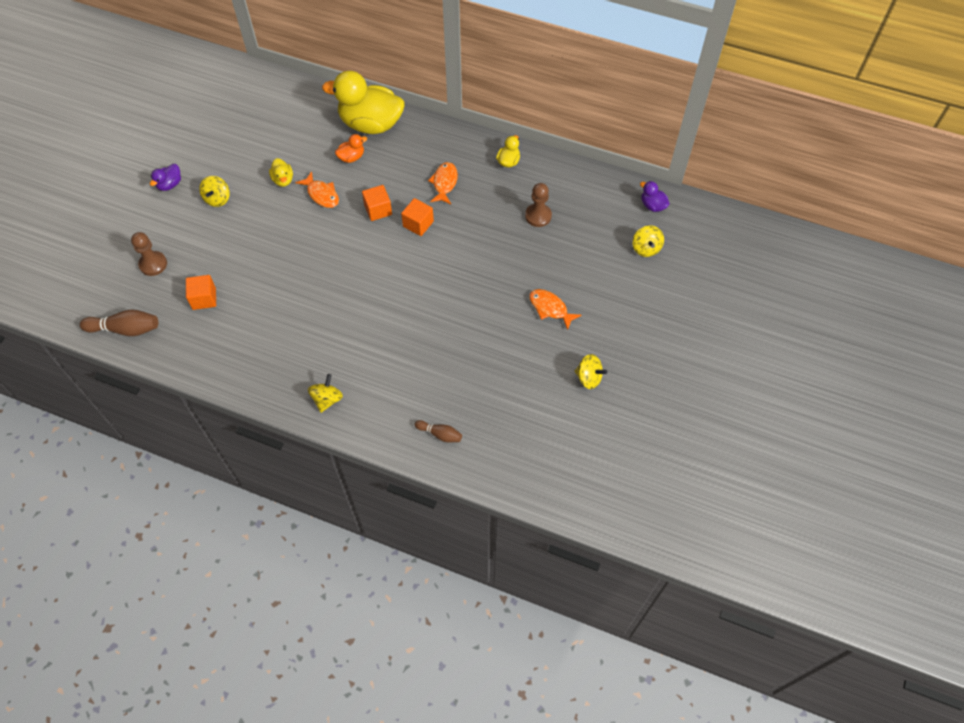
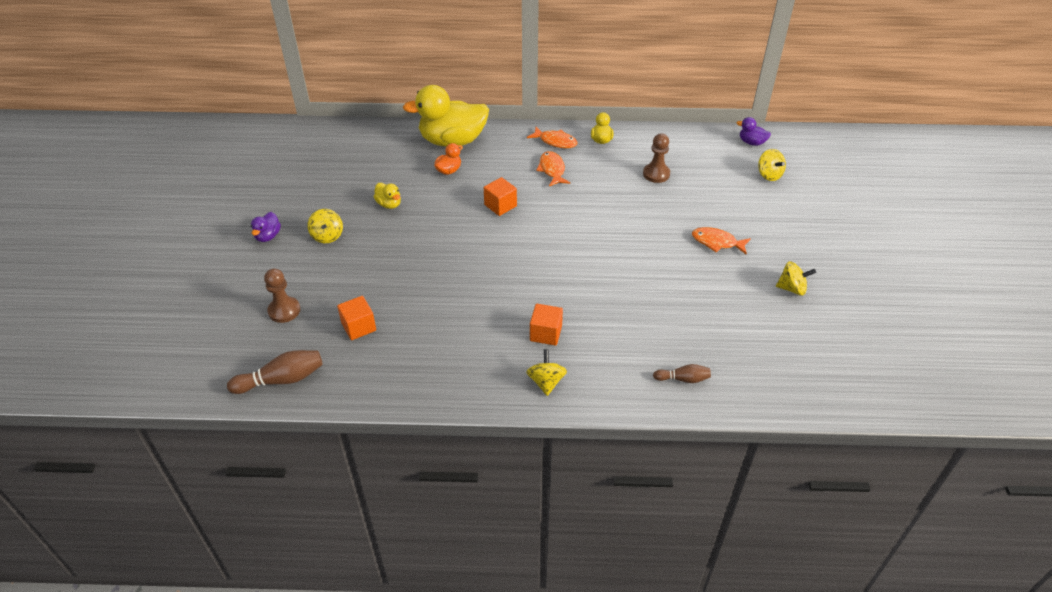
camera: 20 degrees left, 15 degrees down
orange fish [295,171,339,208] -> orange fish moved to [527,127,578,148]
orange cube [401,198,434,236] -> orange cube moved to [530,304,563,346]

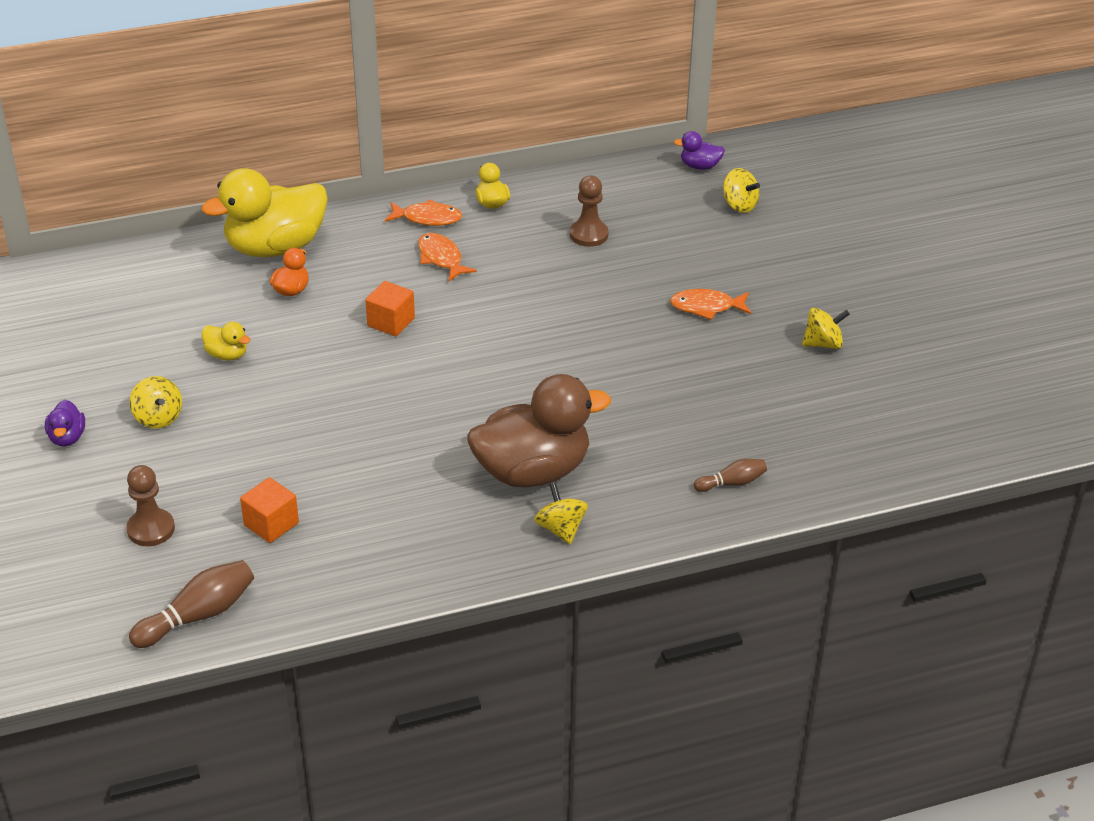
camera: 20 degrees left, 5 degrees down
orange cube [530,304,563,346] -> brown duck [467,374,611,487]

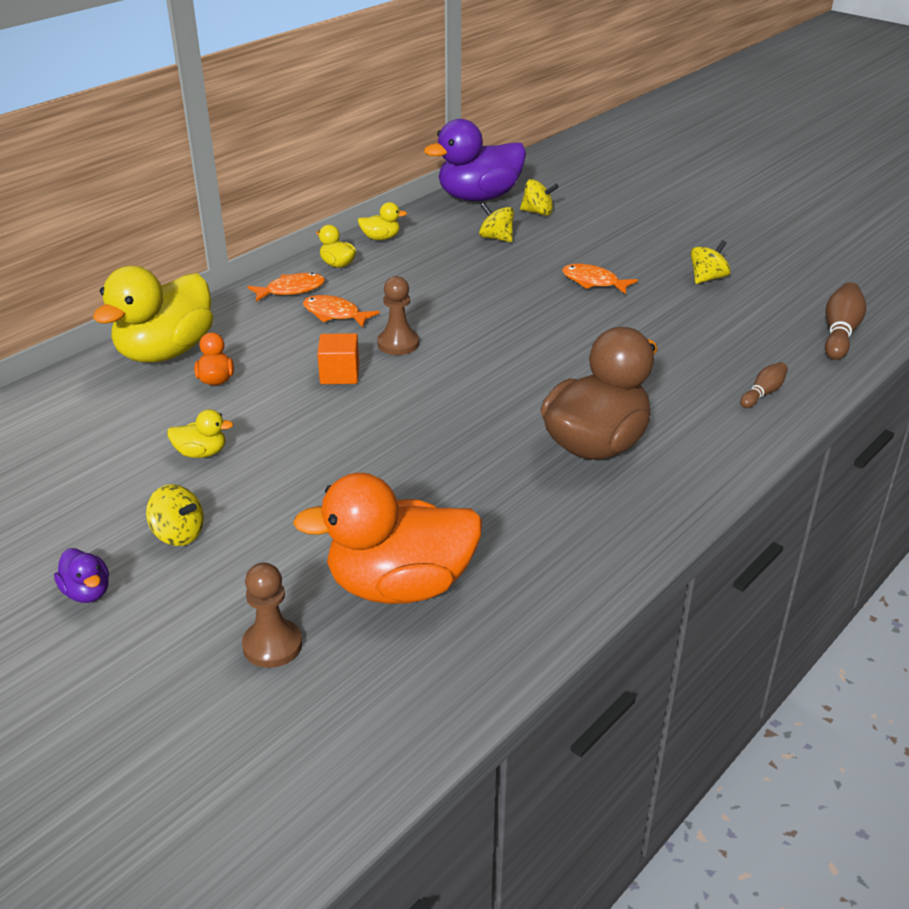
camera: 30 degrees left, 5 degrees down
brown bowling pin [129,560,254,648] -> brown bowling pin moved to [825,282,866,360]
orange cube [240,477,299,543] -> orange duck [293,473,483,604]
yellow spinning top [534,483,588,544] -> yellow spinning top moved to [479,203,514,242]
brown pawn [570,175,609,247] -> brown pawn moved to [377,276,419,355]
orange fish [670,289,751,320] -> orange fish turned 60 degrees clockwise [562,264,638,294]
purple duck [674,131,725,170] -> purple duck [424,119,526,201], size x2.35
none -> yellow duck [358,202,407,240]

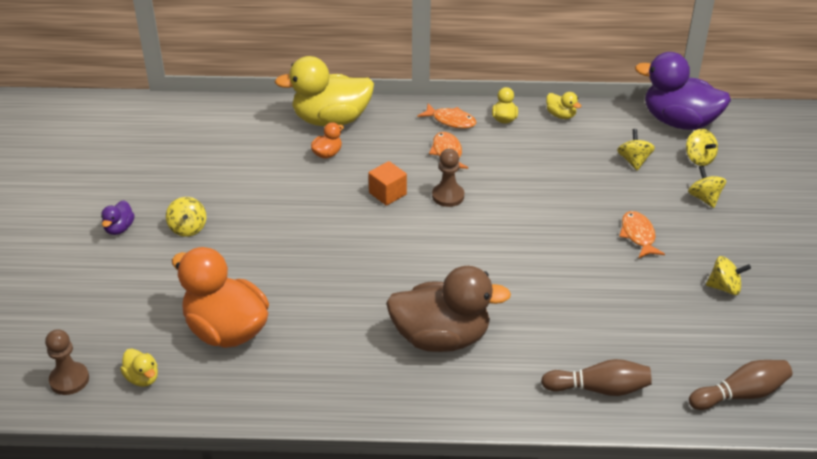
camera: 50 degrees right, 5 degrees up
yellow duck [167,409,233,458] -> yellow duck moved to [120,349,158,387]
brown pawn [242,563,302,668] -> brown pawn moved to [45,329,89,395]
brown bowling pin [740,362,788,408] -> brown bowling pin [541,359,652,396], size x1.67
none -> yellow spinning top [688,165,726,208]

